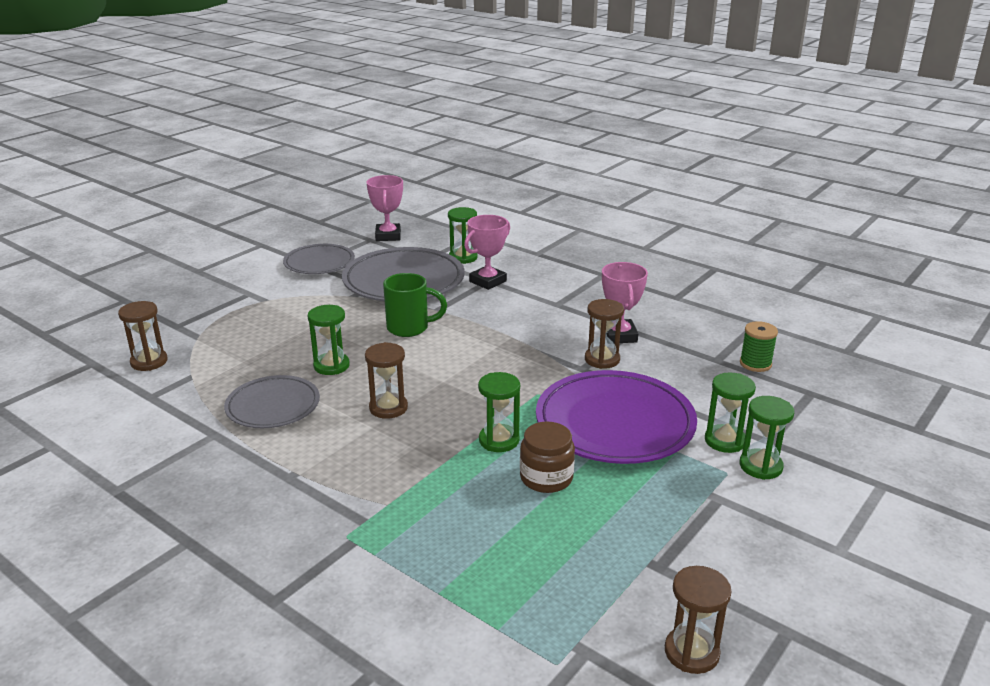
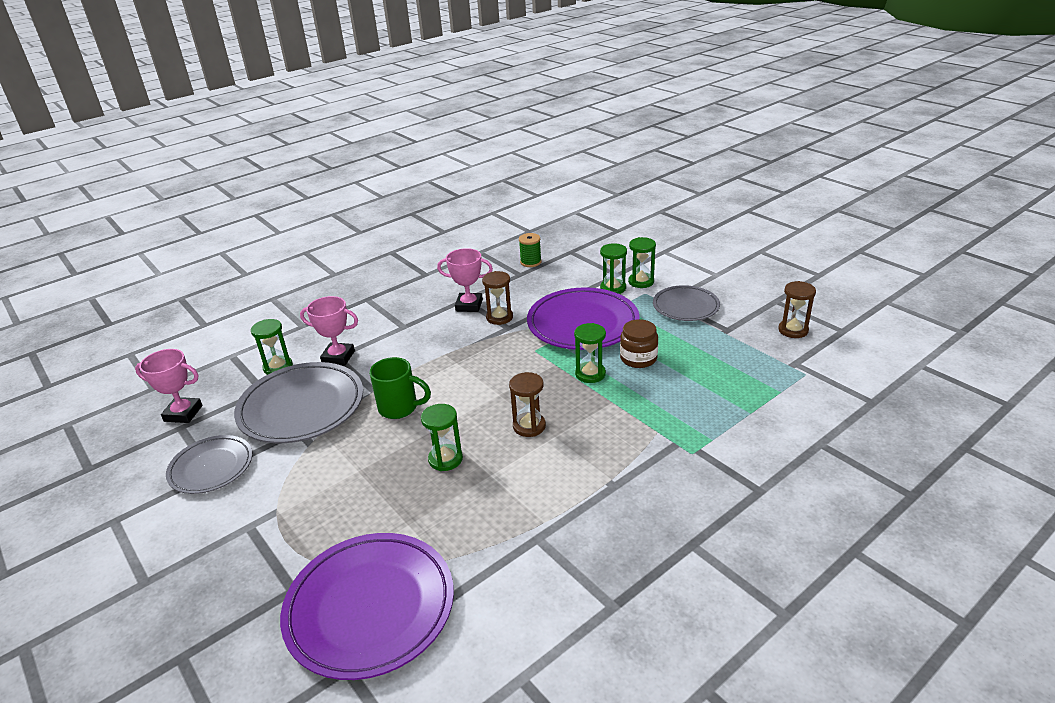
camera: 75 degrees left, 5 degrees up
brown hourglass [118,301,168,371] -> purple plate [280,533,454,680]
grey plate [224,375,320,428] -> grey plate moved to [653,285,720,321]
green mug [383,273,447,337] -> green mug turned 90 degrees clockwise [369,357,431,419]
pink trophy [464,215,510,290] -> pink trophy turned 45 degrees counterclockwise [300,296,358,365]

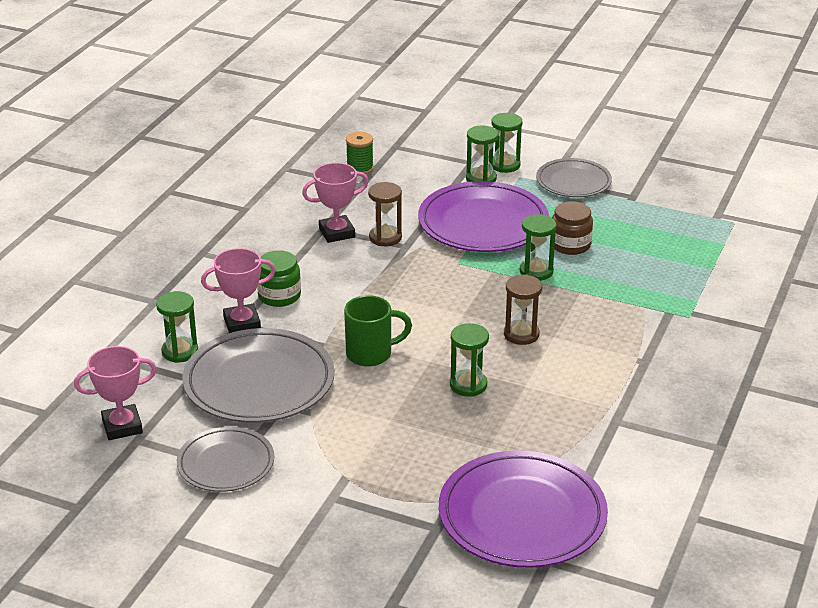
camera: 30 degrees left, 0 degrees up
brown hourglass [778,281,816,338] -> none
none -> green jar [257,250,301,307]

